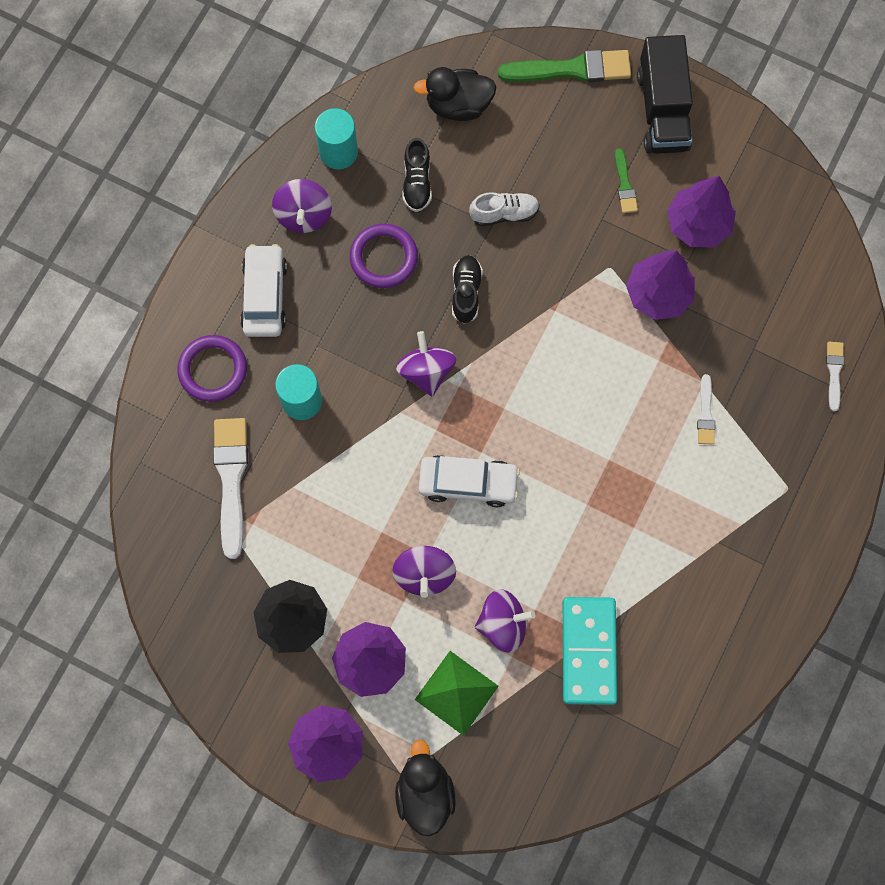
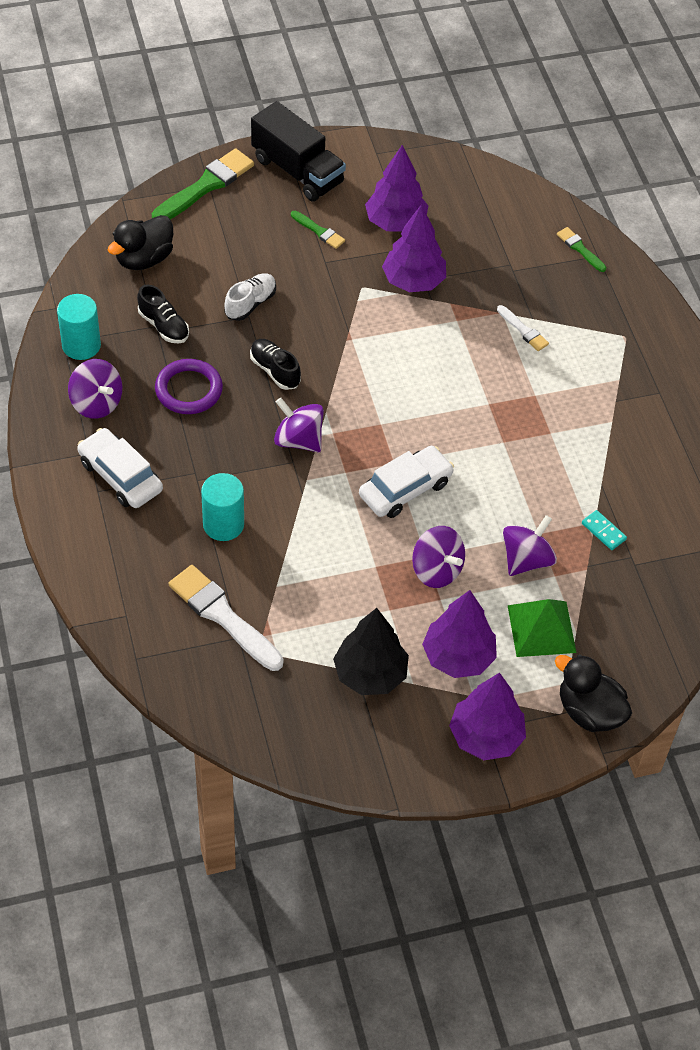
camera: 45 degrees left, 20 degrees down
purple ring [177,335,247,402] -> none
turquoise domino [563,597,617,705] -> turquoise domino [582,510,627,550], size x0.43
white brush [826,342,844,411] -> green brush [557,227,606,272]

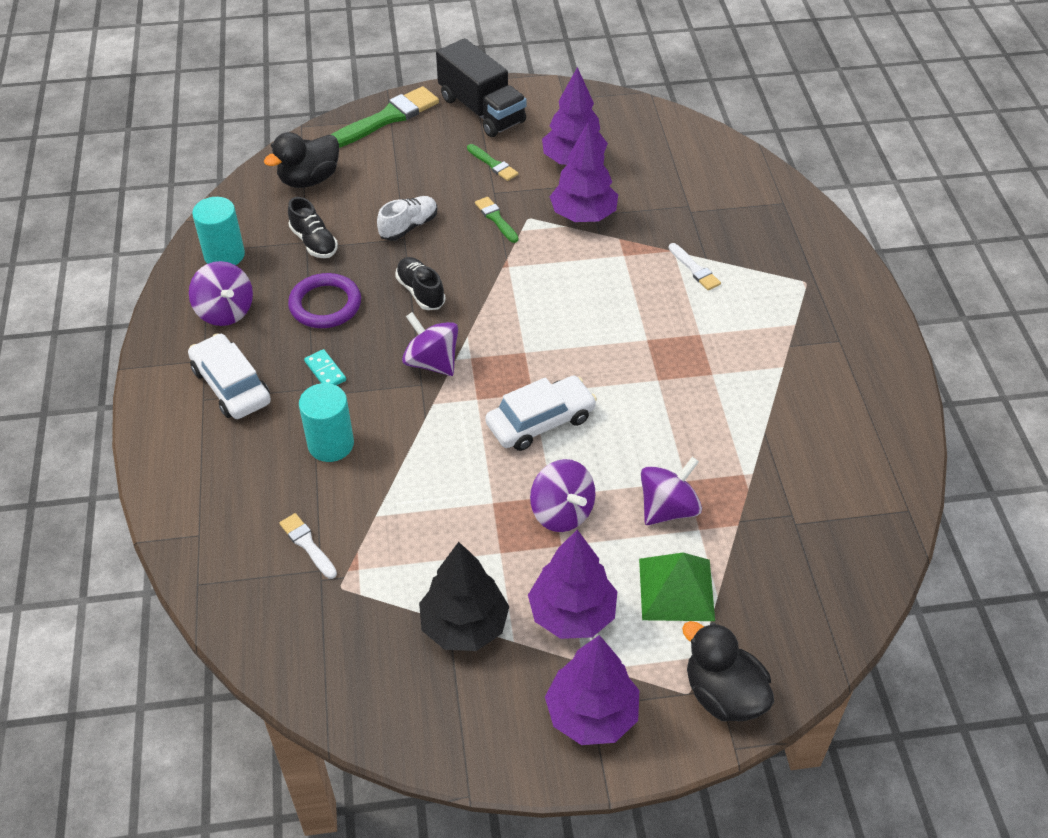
camera: 10 degrees right, 5 degrees down
white brush [169,565,284,671] -> white brush [280,513,337,579], size x0.51
green brush [557,227,606,272] -> green brush moved to [475,197,519,243]
turquoise domino [582,510,627,550] -> turquoise domino moved to [304,349,346,385]

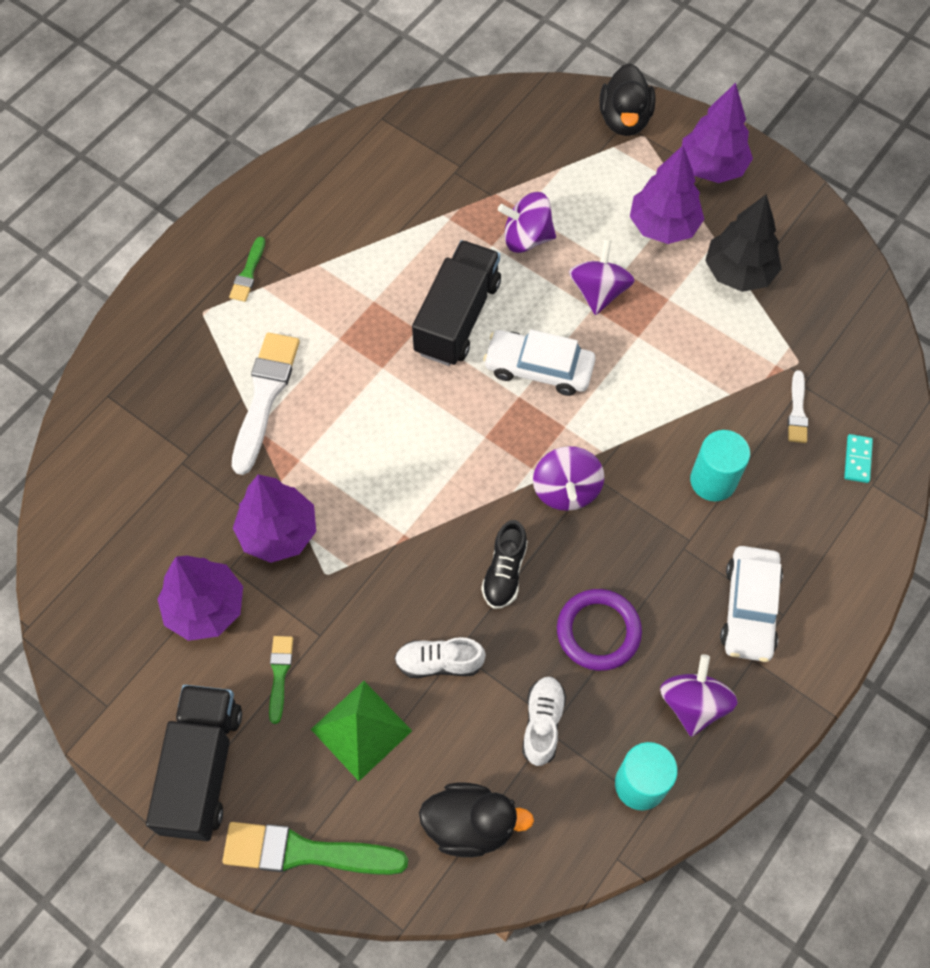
camera: 135 degrees left, 15 degrees up
black shoe [288,197,338,258] -> white shoe [522,676,566,766]
turquoise domino [304,349,346,385] -> turquoise domino moved to [844,434,873,483]
green brush [475,197,519,243] -> green brush moved to [229,236,265,302]
green pyramid [639,553,715,621] -> green pyramid moved to [311,681,412,781]
white brush [669,243,721,290] -> white brush [232,332,300,475], size x1.94
none -> black truck [412,240,501,366]

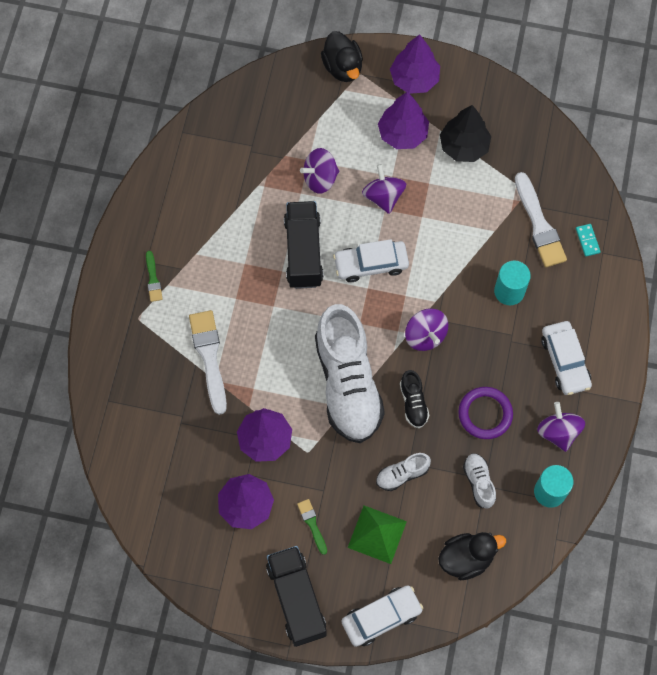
camera: 25 degrees left, 5 degrees up
green brush [222,822,408,875] -> white car [341,585,423,647]
white brush [788,370,808,443] -> white brush [515,172,567,267], size x1.94
none -> white shoe [315,304,385,443]

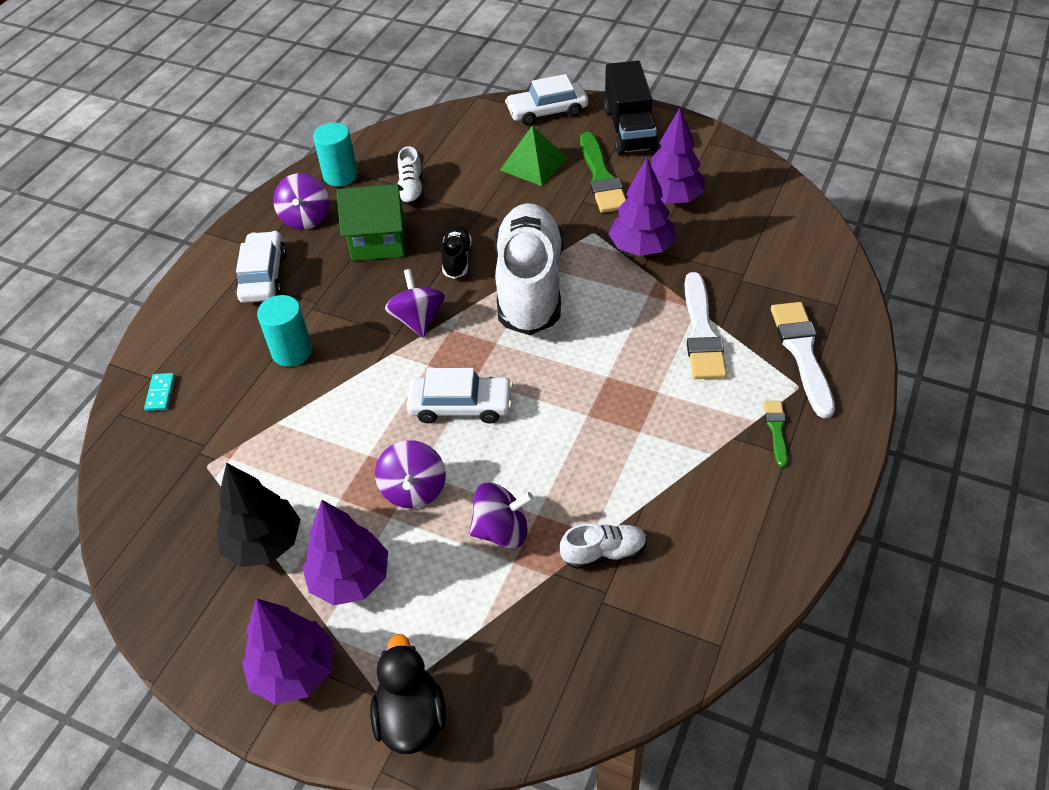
camera: 165 degrees left, 20 degrees down
black truck [284,201,324,289] -> none
green brush [297,499,327,555] -> green brush [580,132,626,213], size x1.94
white shoe [376,453,431,491] -> white shoe moved to [560,524,647,569]
black duck [438,532,506,580] -> none
purple ring [458,387,513,439] -> green house [336,184,405,261]
white brush [515,172,567,267] -> white brush moved to [771,302,835,418]

